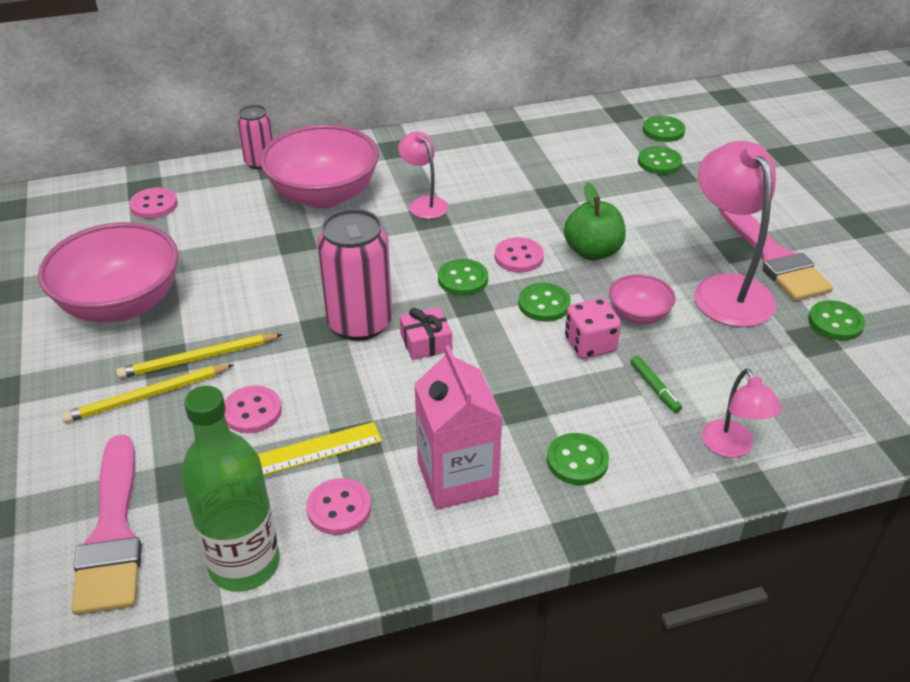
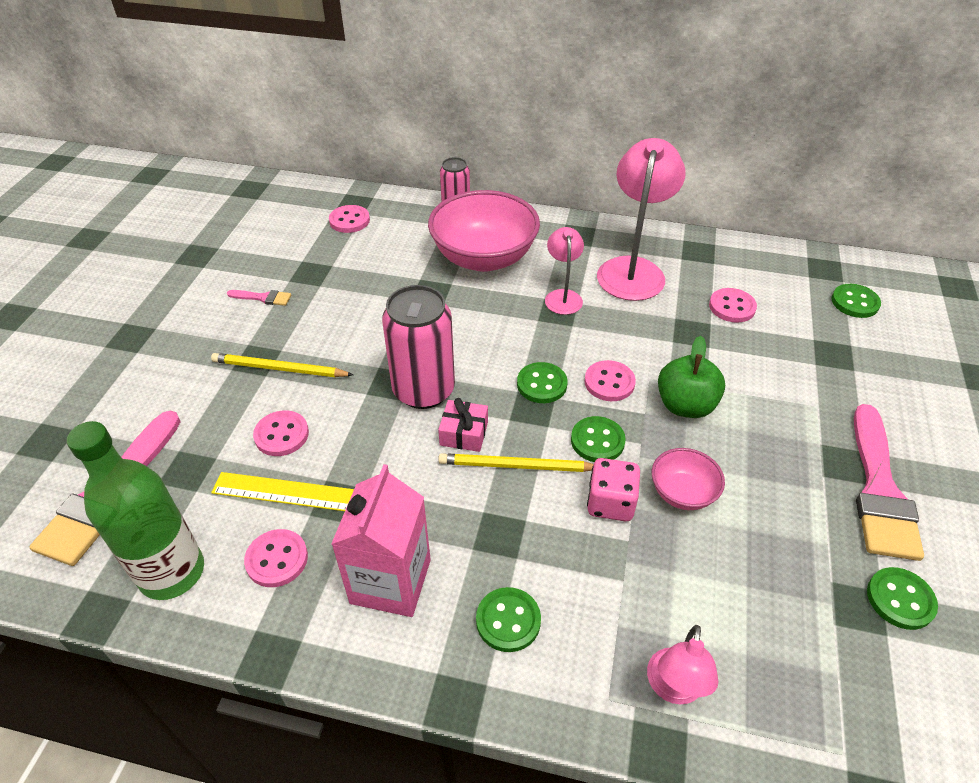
camera: 30 degrees right, 5 degrees up
pink bowl [38,222,178,322] -> pink brush [227,290,291,306]
yellow pencil [61,364,233,423] -> yellow pencil moved to [438,453,594,472]
green marker [630,356,682,413] -> none
green button [638,146,682,175] -> none
pink lamp [694,141,776,327] -> pink lamp moved to [597,138,686,301]
none -> pink button [709,288,757,323]

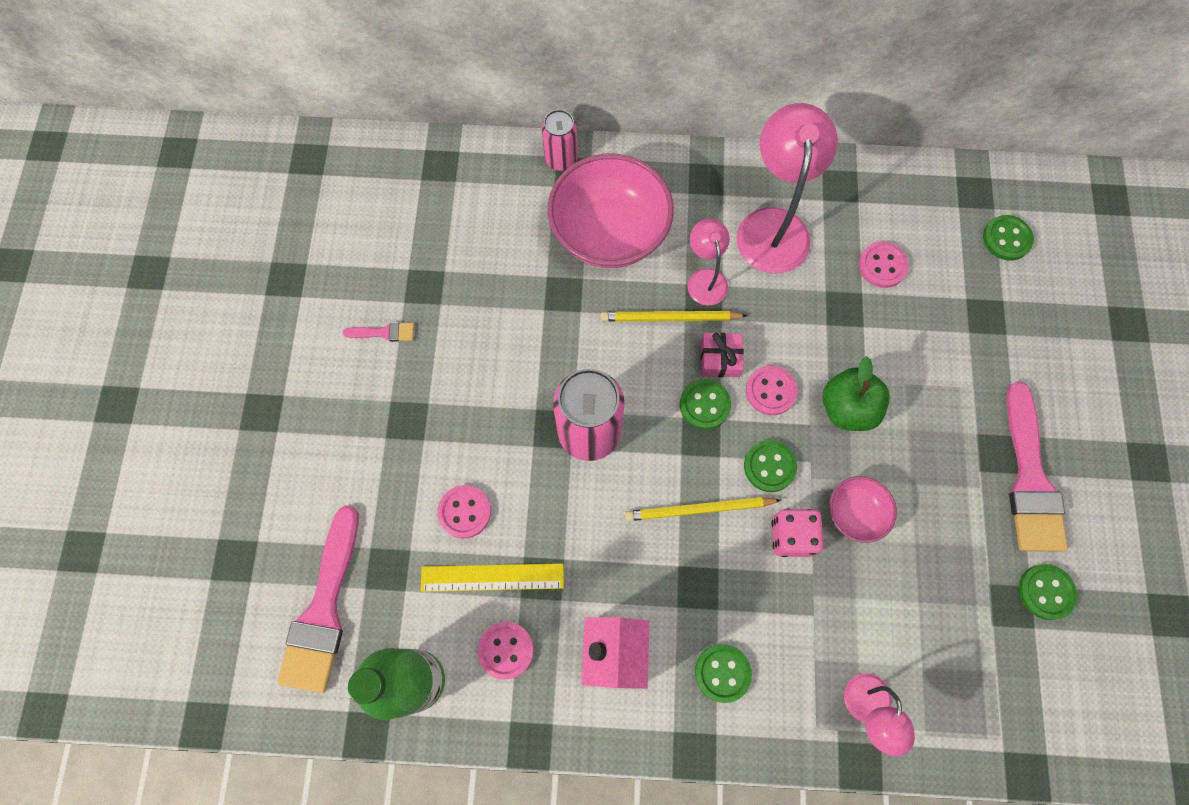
camera: 10 degrees left, 25 degrees up
yellow pencil [211,353,353,377] -> yellow pencil moved to [601,311,748,321]
pink button [329,205,370,233] -> none
pink gift [438,398,488,452] -> pink gift moved to [700,333,744,377]

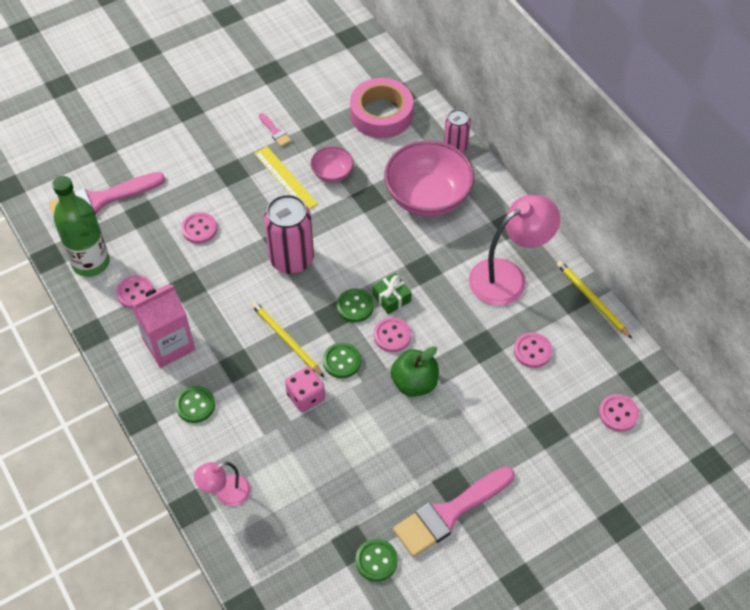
camera: 55 degrees right, 15 degrees down
yellow ruler [421,563,564,592] -> yellow ruler moved to [254,146,318,209]
yellow pencil [601,311,748,321] -> yellow pencil moved to [557,261,632,339]
pink lamp [687,219,730,305] -> none
pink gift [700,333,744,377] -> green gift [373,273,412,314]
pink bowl [829,476,897,543] -> pink bowl moved to [311,146,354,183]
green button [983,215,1034,260] -> pink button [599,394,639,432]
none -> pink tape [350,78,413,138]

